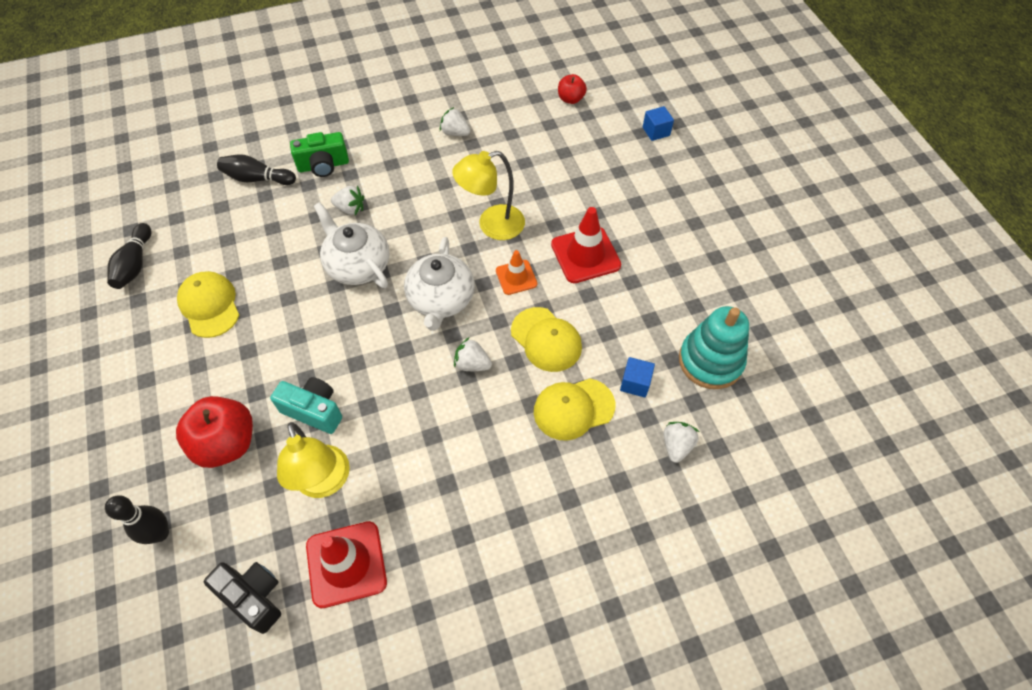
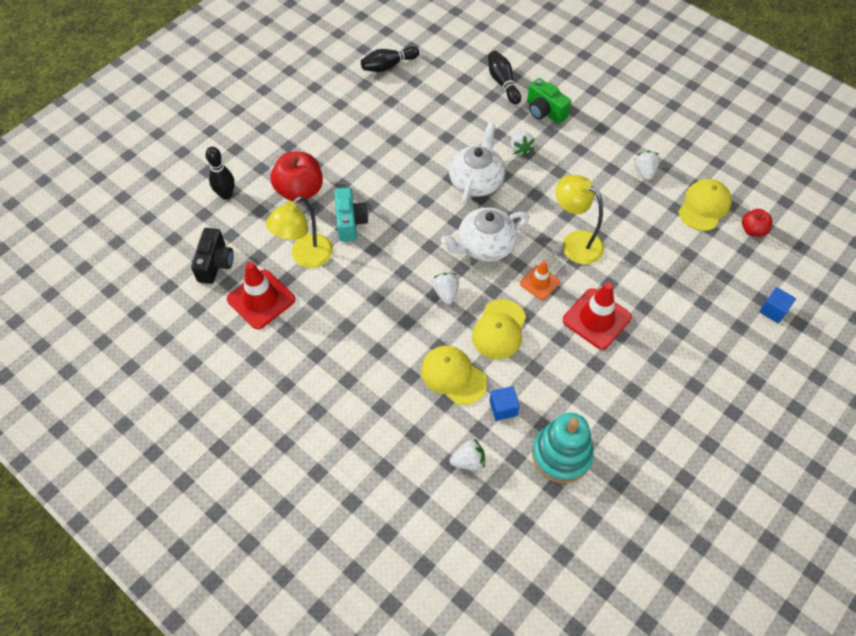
camera: 60 degrees right, 0 degrees up
yellow cap [177,271,239,338] -> yellow cap moved to [678,179,732,231]

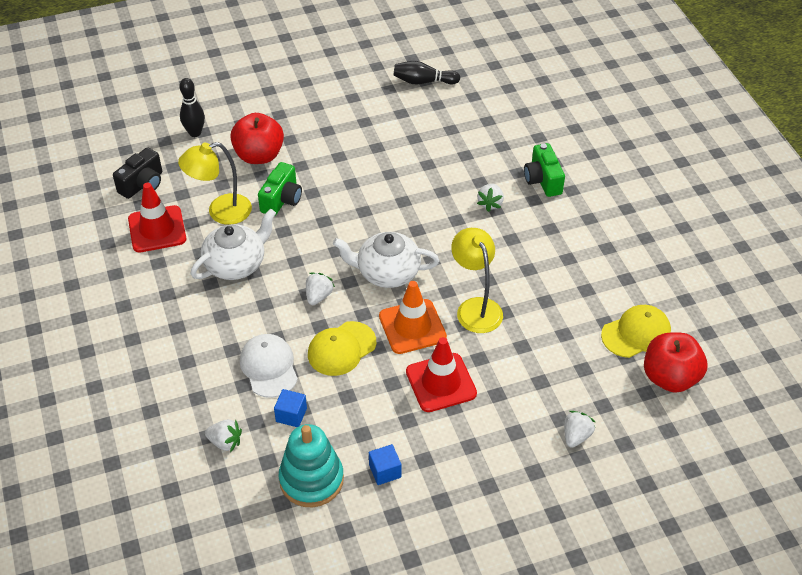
camera: 30 degrees right, 10 degrees down
turquoise camera [334,187,368,242] -> green camera [258,162,302,216]
yellow cap [421,346,487,405] -> white cap [240,334,298,398]
white teapot [449,122,505,205] -> white teapot moved to [191,209,276,280]
black bowling pin [488,51,521,104] -> none
orange traffic cone [520,261,560,300] -> orange traffic cone [379,281,447,354], size x1.67
white strawberry [634,151,660,180] -> white strawberry moved to [564,411,595,448]
red apple [742,209,772,237] -> red apple [644,332,707,393], size x1.82
blue cube [759,287,796,323] -> blue cube moved to [369,444,401,485]

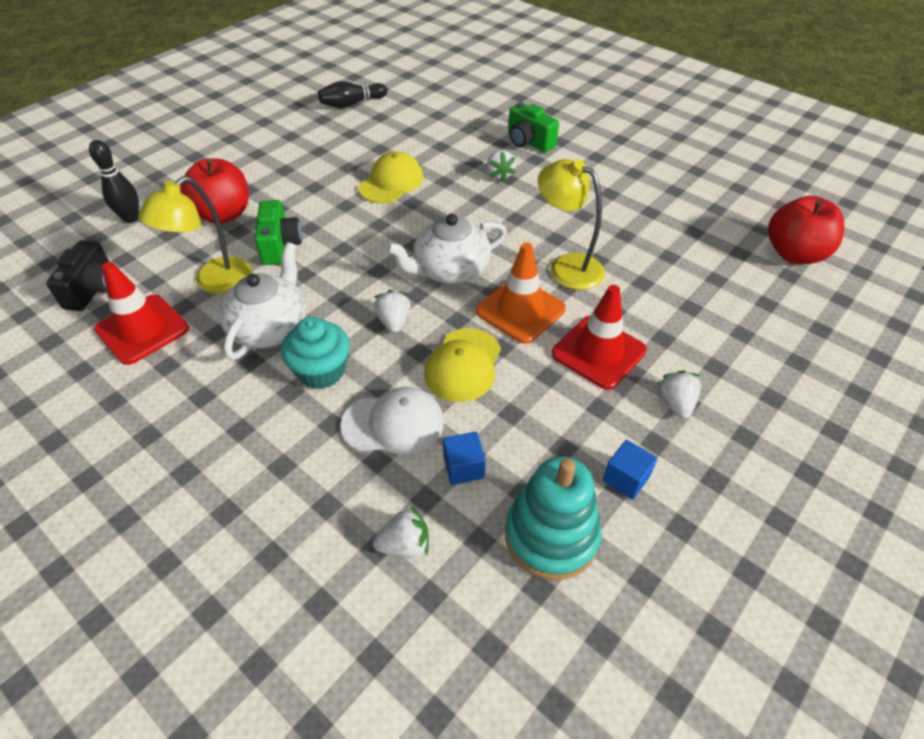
camera: 30 degrees left, 0 degrees up
white cap [240,334,298,398] -> white cap turned 135 degrees clockwise [341,387,444,455]
white strawberry [564,411,595,448] -> white strawberry moved to [657,371,701,419]
yellow cap [601,305,671,358] -> yellow cap moved to [358,151,423,203]
none -> turquoise cupcake [281,317,350,389]

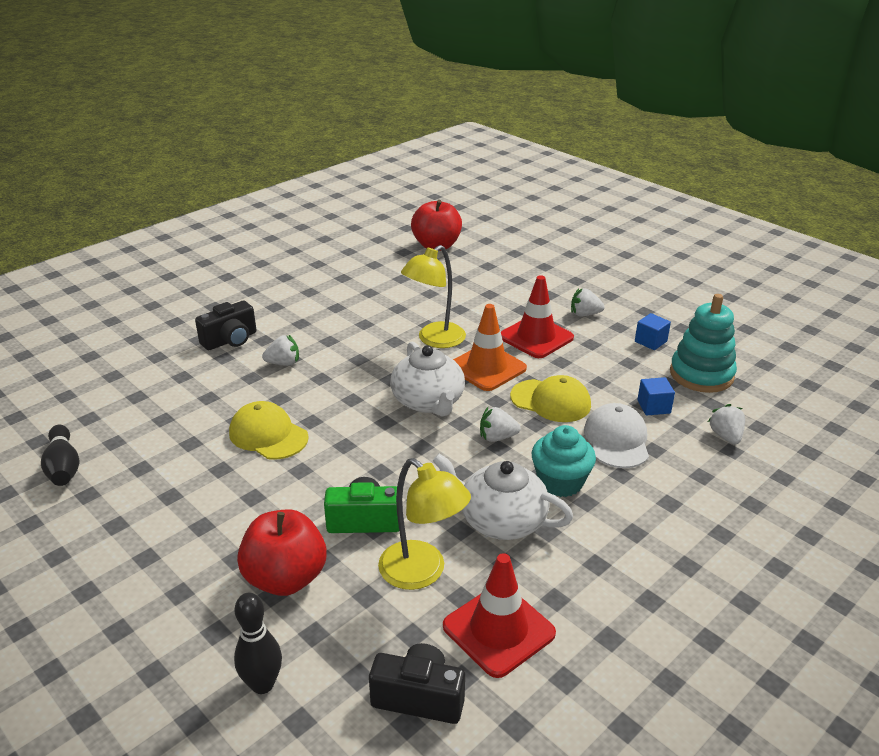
camera: 85 degrees left, 15 degrees down
green camera [508,102,559,152] -> black camera [195,301,256,350]

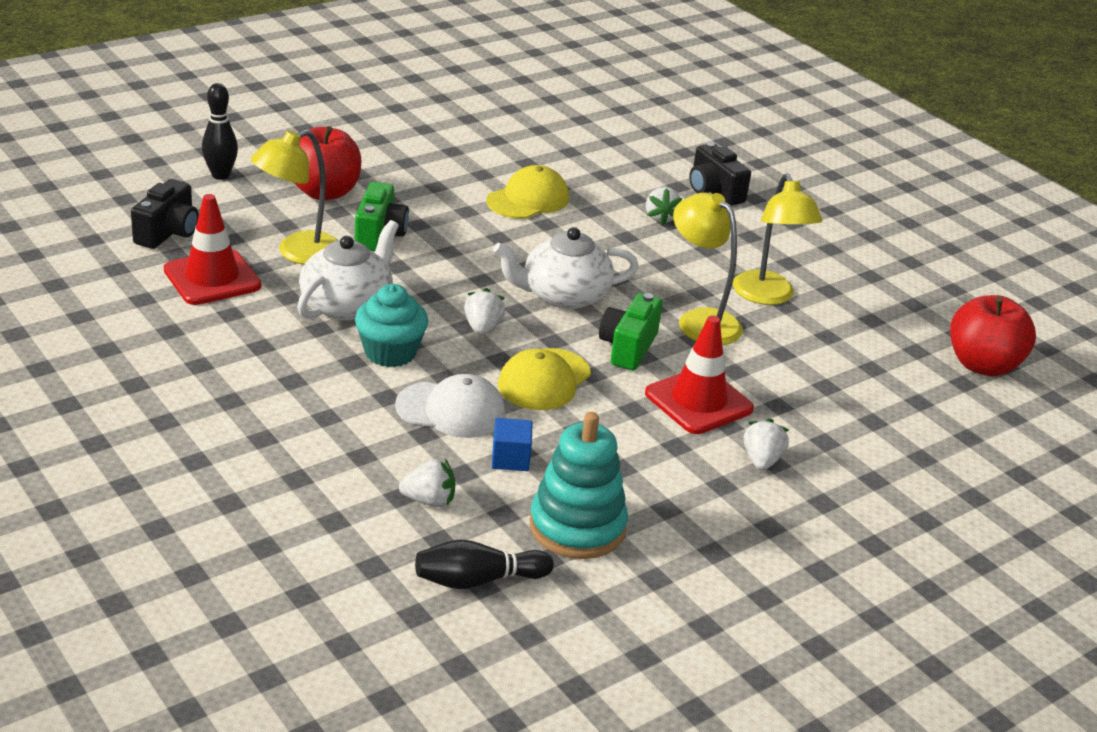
camera: 95 degrees right, 0 degrees up
black bowling pin [41,425,79,486] -> black bowling pin moved to [415,539,554,589]
orange traffic cone [453,304,527,391] -> green camera [599,293,663,370]
blue cube [635,313,671,350] -> none
none -> yellow lamp [733,173,822,305]

